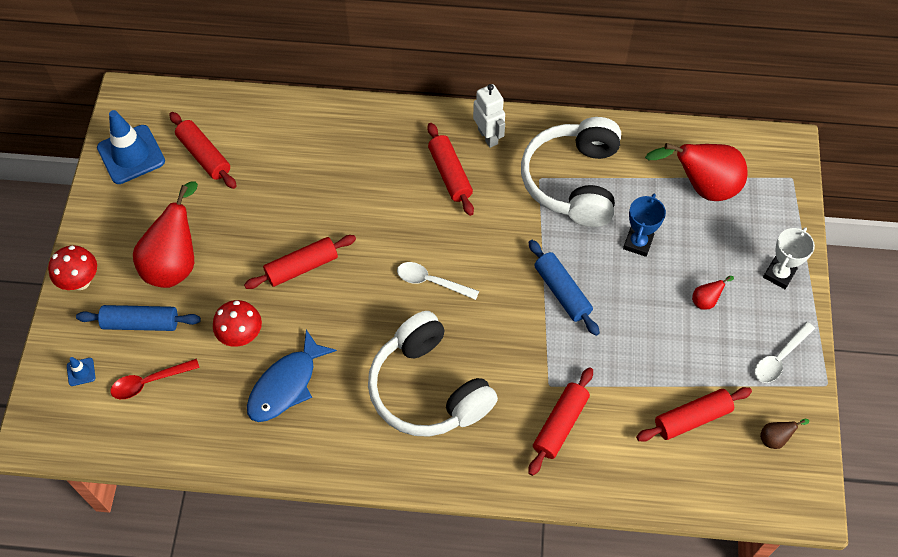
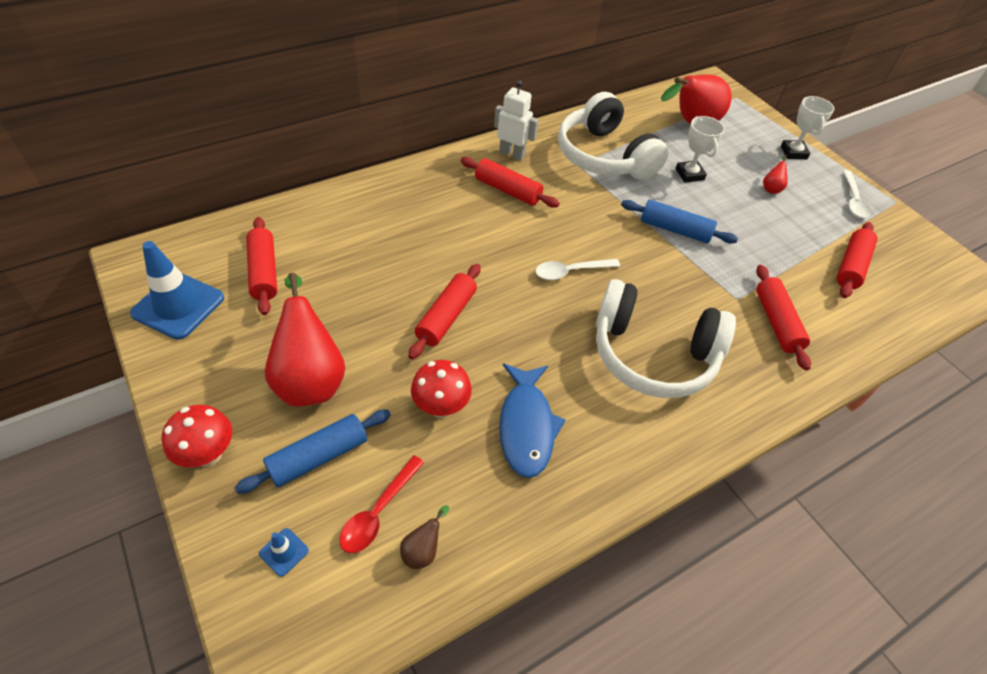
camera: 40 degrees left, 10 degrees down
red rolling pin [169,112,236,189] -> red rolling pin turned 60 degrees clockwise [246,217,277,315]
blue trophy [623,194,666,257] -> white trophy [676,116,725,183]
brown pear [760,419,809,449] -> brown pear moved to [400,505,449,569]

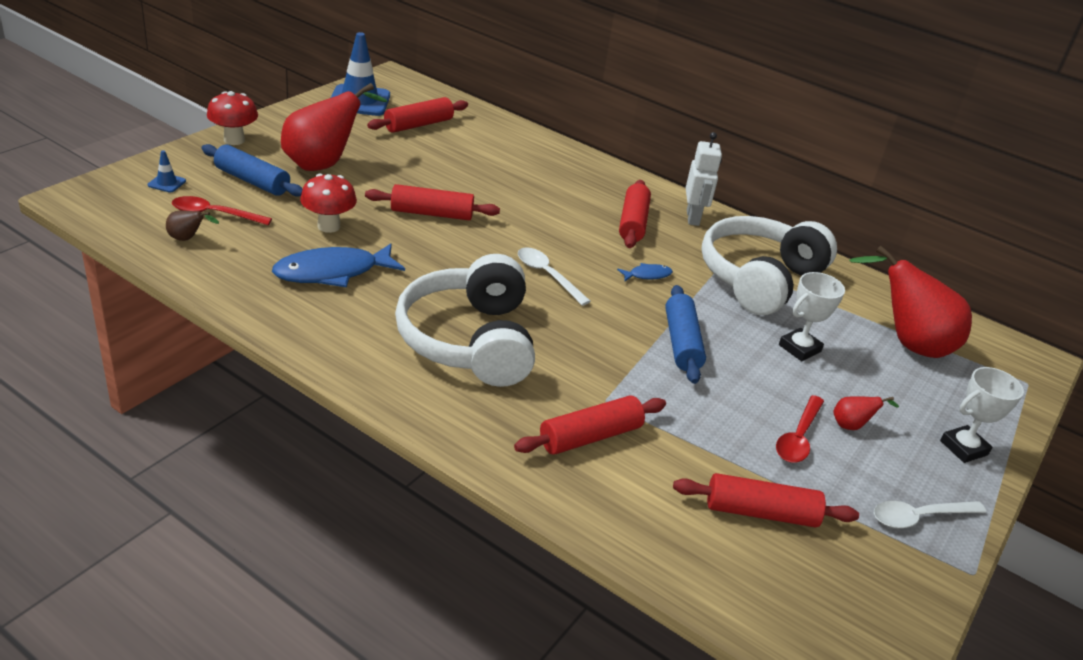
camera: 65 degrees right, 15 degrees down
none -> blue fish [617,263,673,281]
none -> red spoon [776,395,824,463]

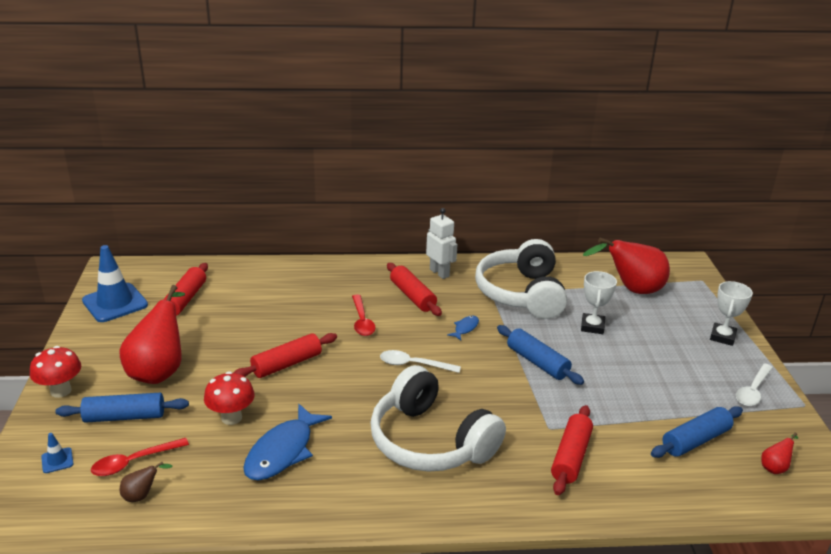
camera: 35 degrees left, 5 degrees down
red rolling pin [673,473,859,528] -> blue rolling pin [651,406,743,458]
red spoon [776,395,824,463] -> red spoon moved to [352,294,376,336]
red pear [833,396,899,430] -> red pear moved to [761,433,798,474]

